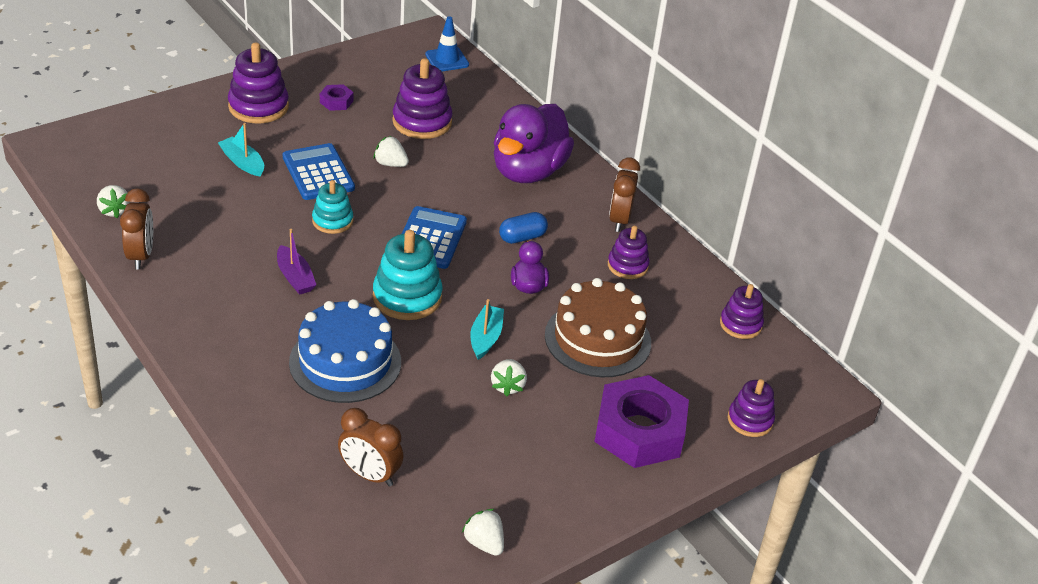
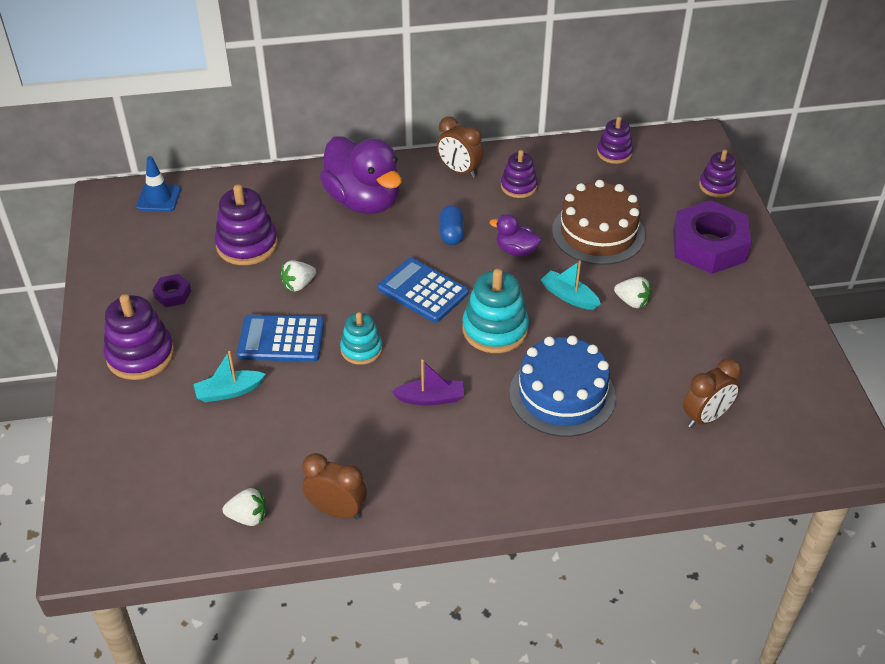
camera: 60 degrees left, 5 degrees up
white strawberry [462,509,504,556] -> none

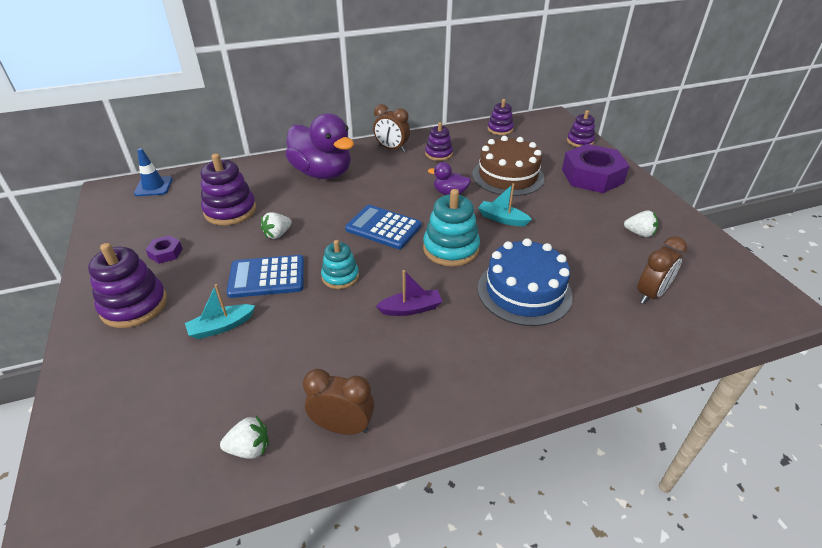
camera: 10 degrees left, 5 degrees down
blue capsule [440,205,464,245] -> none
white strawberry [614,277,651,308] -> white strawberry moved to [624,210,658,237]

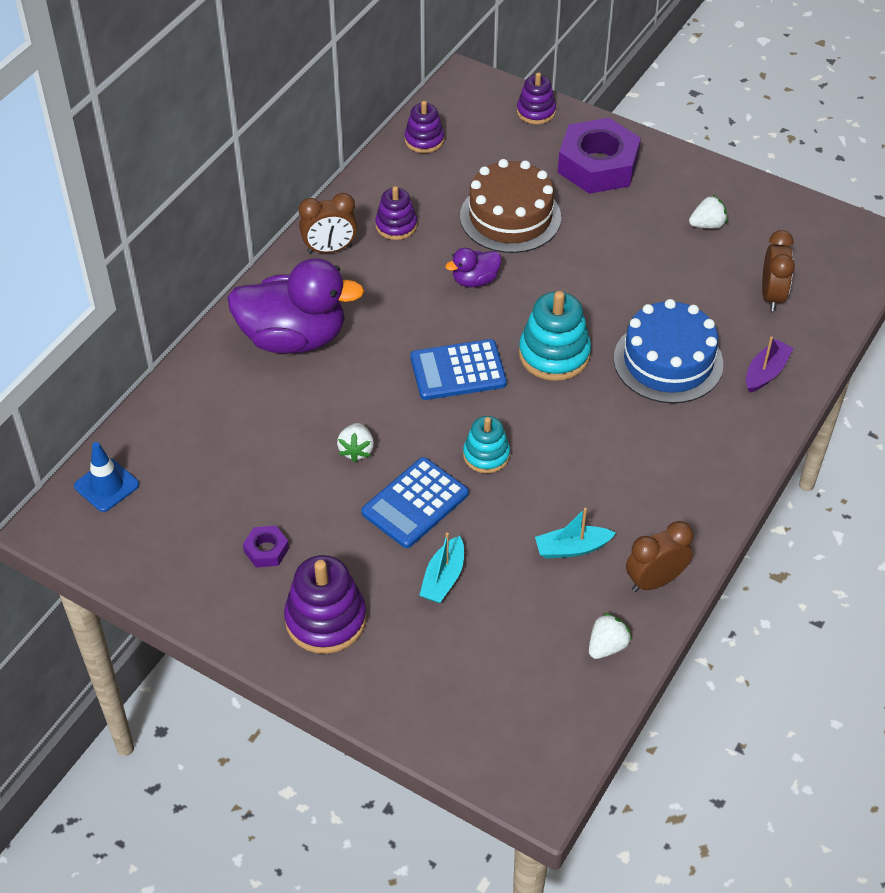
camera: 40 degrees left, 10 degrees up
purple stacking toy [201,153,256,226] -> none
purple boat [376,270,442,316] -> purple boat moved to [746,336,794,393]
turquoise boat [478,183,532,226] -> turquoise boat moved to [535,508,616,559]

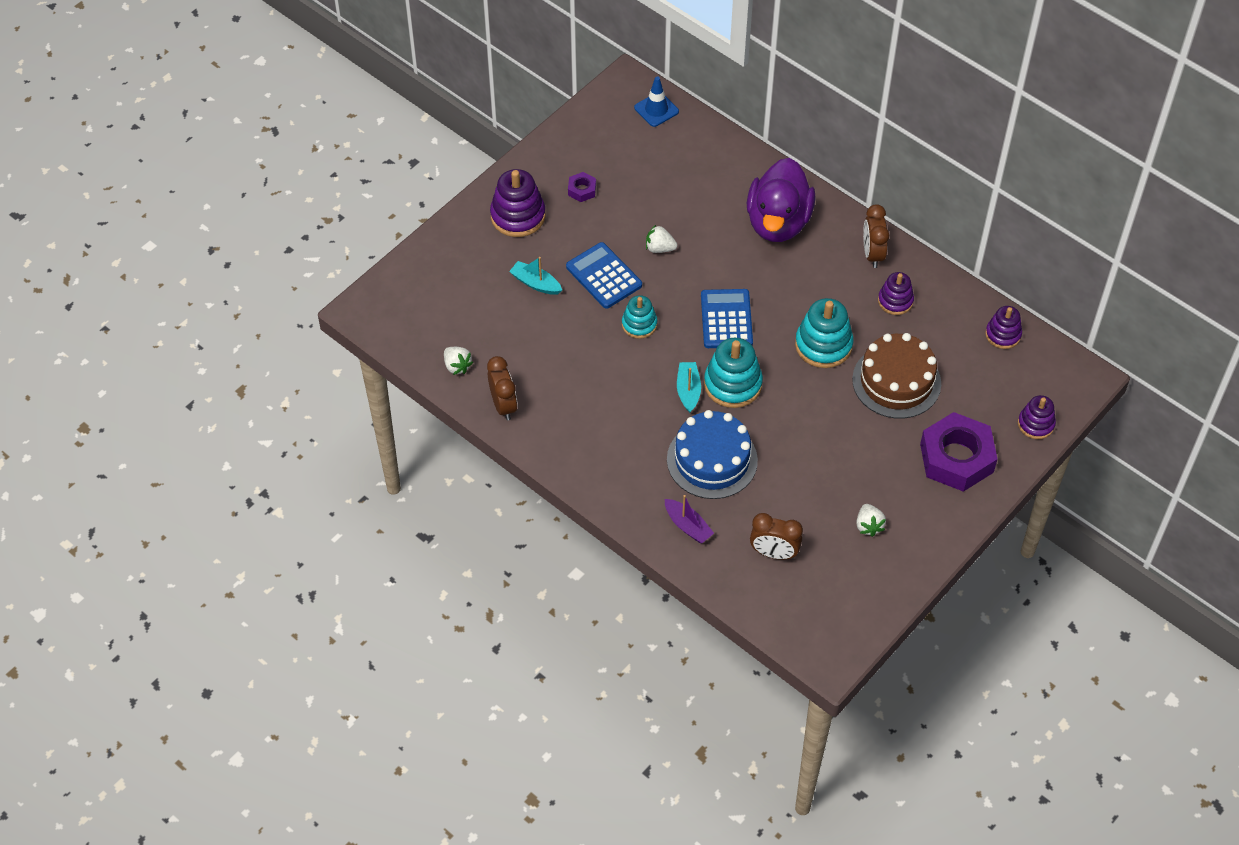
camera: 100 degrees right, 5 degrees up
purple duck [445,248,502,287] -> turquoise stacking toy [795,298,854,368]
turquoise boat [535,508,616,559] -> turquoise boat moved to [677,362,701,413]

